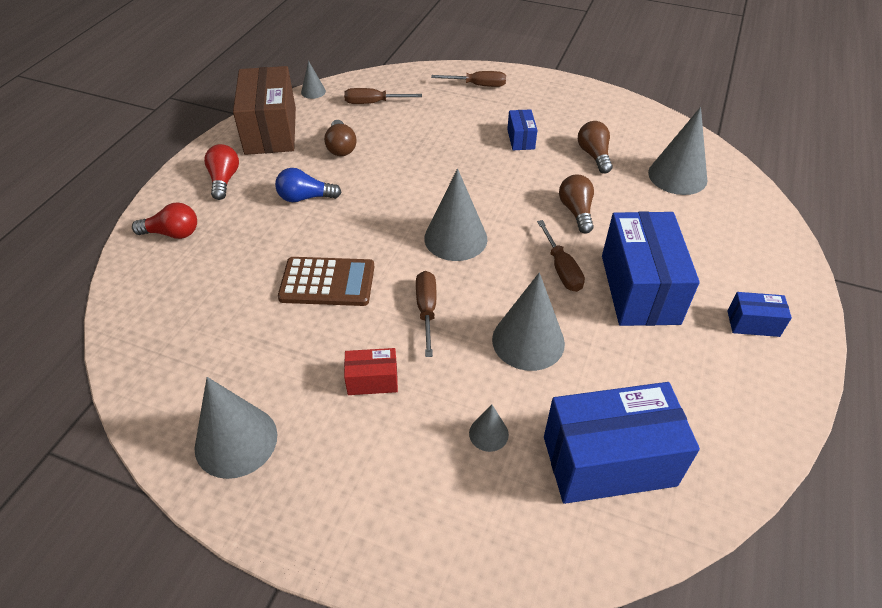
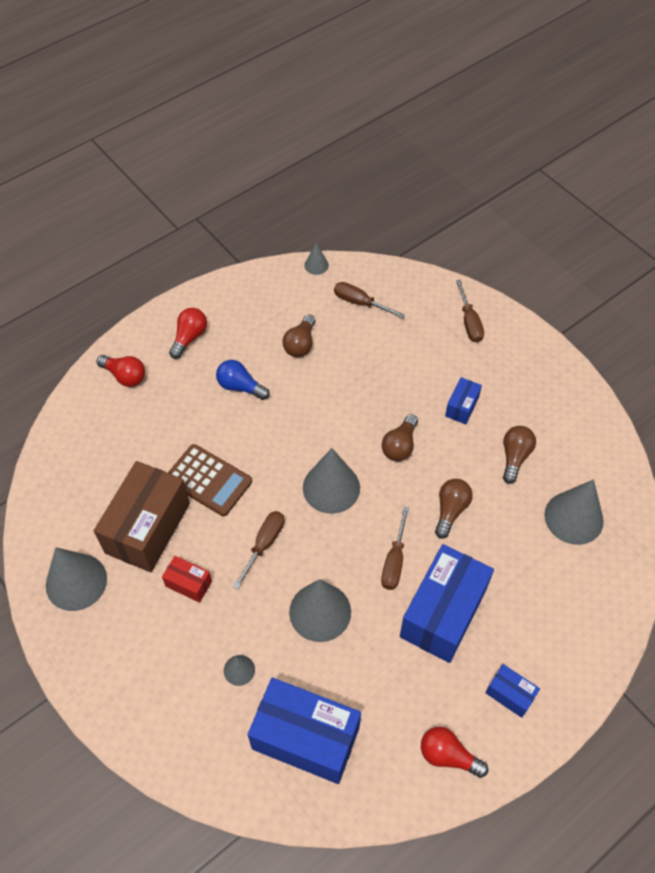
camera: 30 degrees right, 10 degrees up
brown box [233,66,296,155] -> brown box moved to [94,461,190,572]
brown screwdriver [431,71,506,87] -> brown screwdriver turned 45 degrees clockwise [456,280,484,343]
none -> brown light bulb [382,414,418,461]
none -> red light bulb [421,727,488,778]

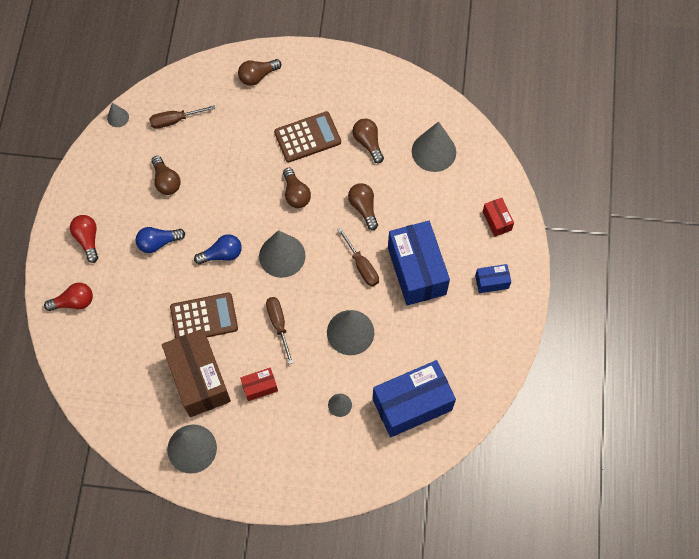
camera: 45 degrees left, 10 degrees up
red light bulb [421,727,488,778] -> none
blue box [445,377,482,424] -> brown calculator [274,111,341,162]
brown screwdriver [456,280,484,343] -> brown light bulb [238,59,282,86]
none -> blue light bulb [194,234,242,264]
none -> red box [482,198,514,237]

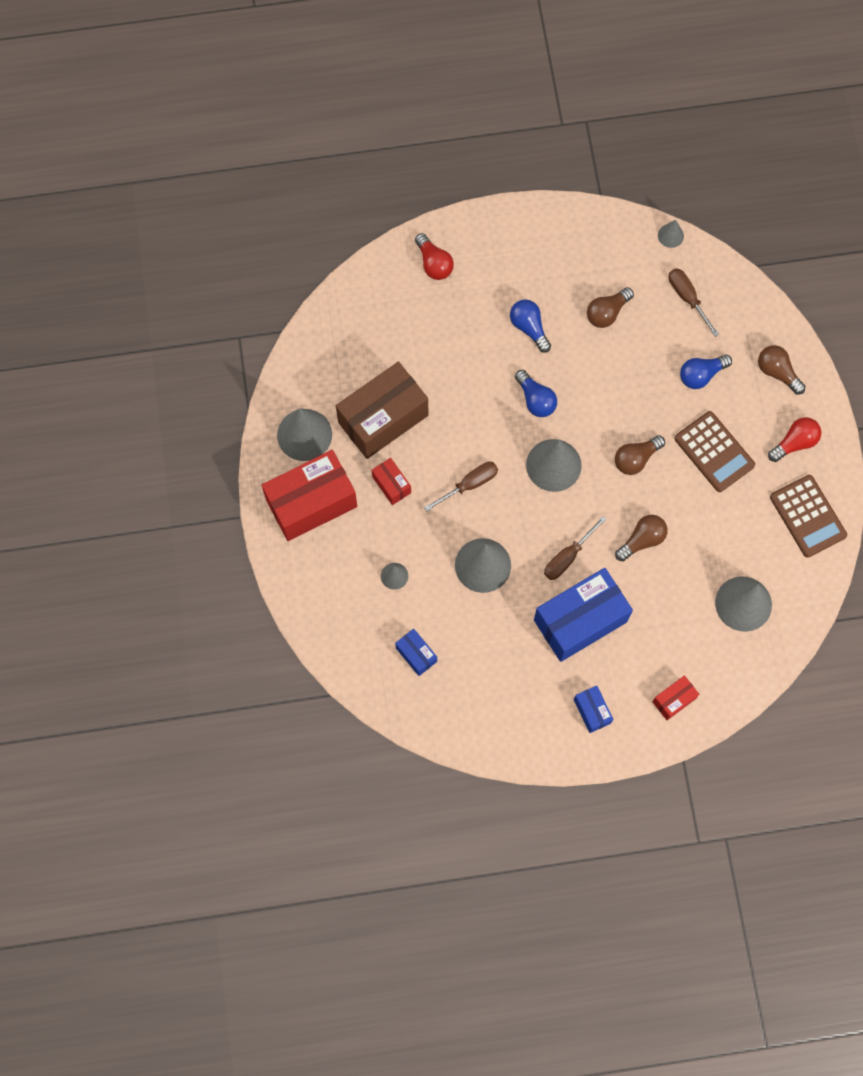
camera: 75 degrees right, 5 degrees up
red light bulb [70,215,98,263] -> red light bulb moved to [768,417,821,462]
brown calculator [170,292,238,339] -> brown calculator moved to [770,475,847,557]
brown light bulb [353,119,384,163] -> none
blue box [372,360,456,437] -> blue box [395,629,437,676], size x0.46
none -> red box [262,450,357,541]
none -> blue light bulb [680,354,732,389]

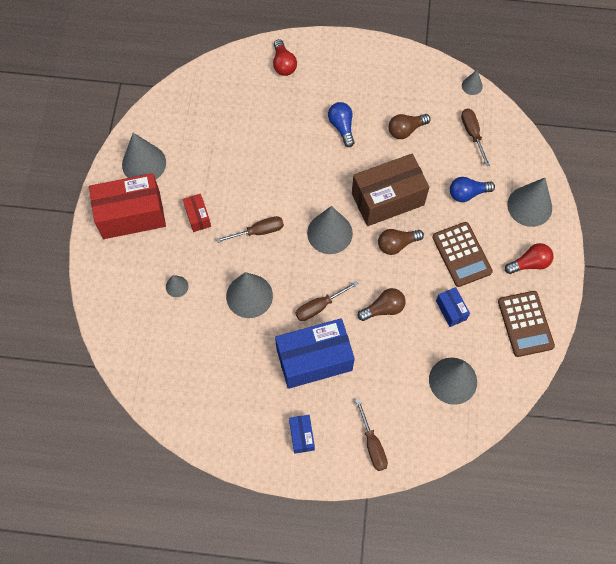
camera: 15 degrees right, 5 degrees down
brown box [336,362,428,459] -> brown box moved to [352,154,429,226]
blue box [395,629,437,676] -> blue box moved to [436,287,470,327]
blue light bulb [515,370,557,417] -> none
red box [652,675,699,720] -> brown screwdriver [355,399,388,471]
brown light bulb [758,345,806,395] -> grey cone [507,178,552,227]

